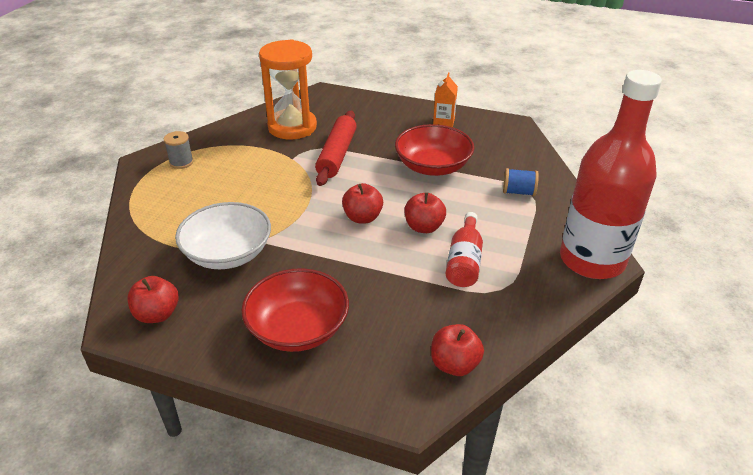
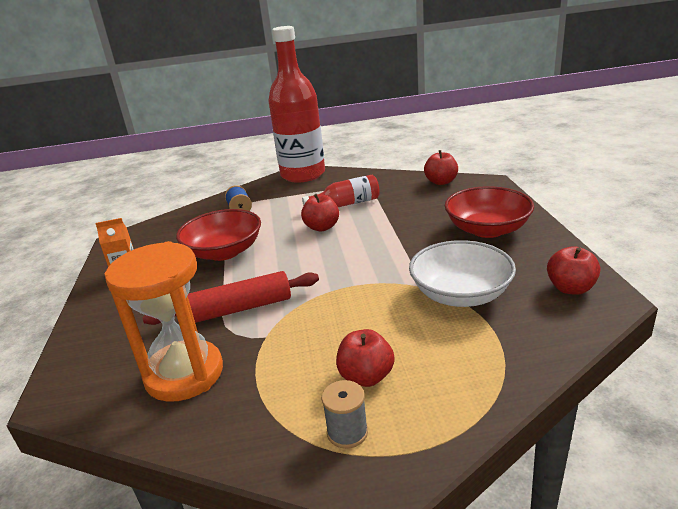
camera: 115 degrees left, 10 degrees down
red apple [342,183,383,223] -> red apple moved to [336,329,395,387]

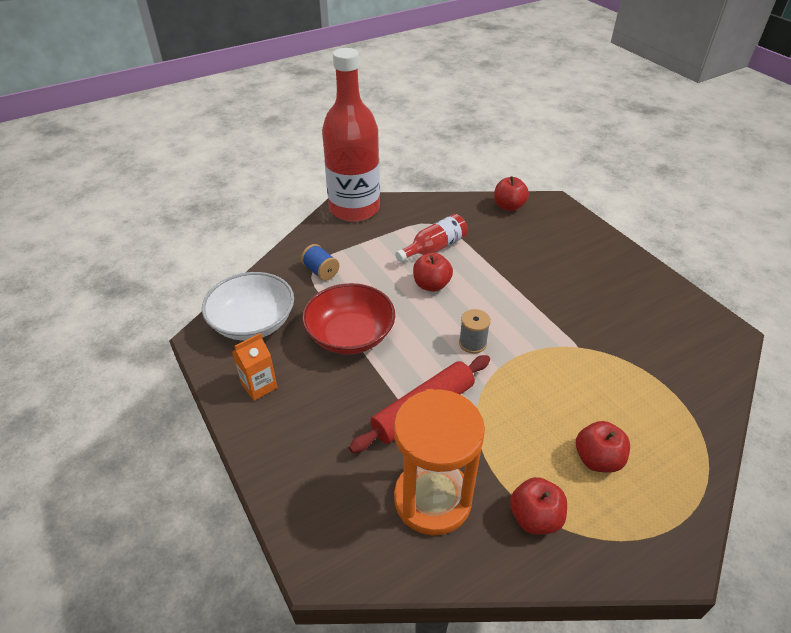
camera: 25 degrees left, 15 degrees up
grey spool [322,380,368,449] -> grey spool moved to [459,309,491,354]
white bowl [409,240,516,307] -> white bowl moved to [202,272,294,341]
red bowl [445,186,534,238] -> none
red apple [547,246,601,295] -> red apple moved to [510,477,567,535]

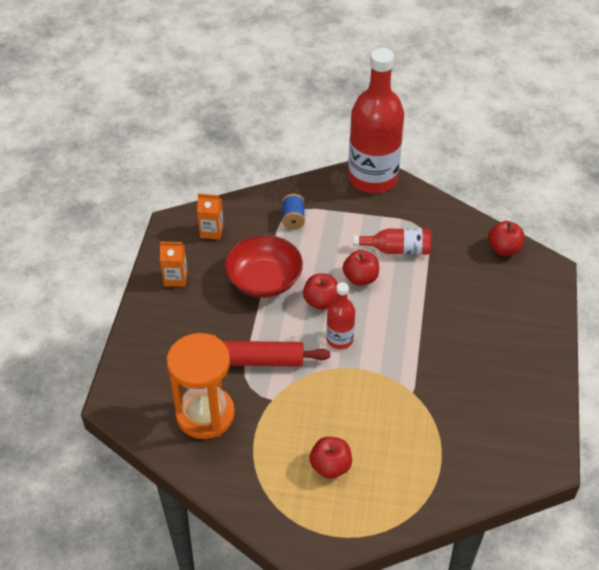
camera: 40 degrees right, 5 degrees up
white bowl [202,272,294,341] -> orange carton [197,193,224,240]
grey spool [459,309,491,354] -> red bottle [326,282,355,349]
red apple [510,477,567,535] -> red apple moved to [303,274,338,310]

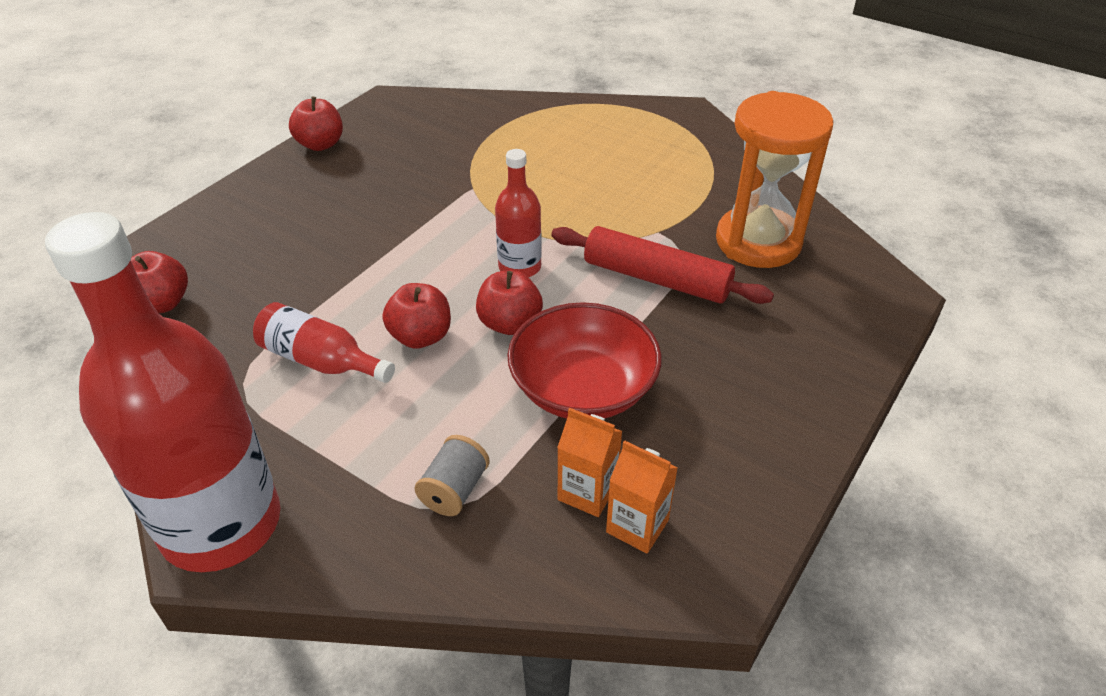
camera: 155 degrees left, 5 degrees down
orange carton [160,242,188,287] -> orange carton moved to [557,408,622,517]
blue spool [282,194,305,229] -> grey spool [414,435,490,516]
red apple [310,437,352,479] -> red apple moved to [289,97,343,151]

